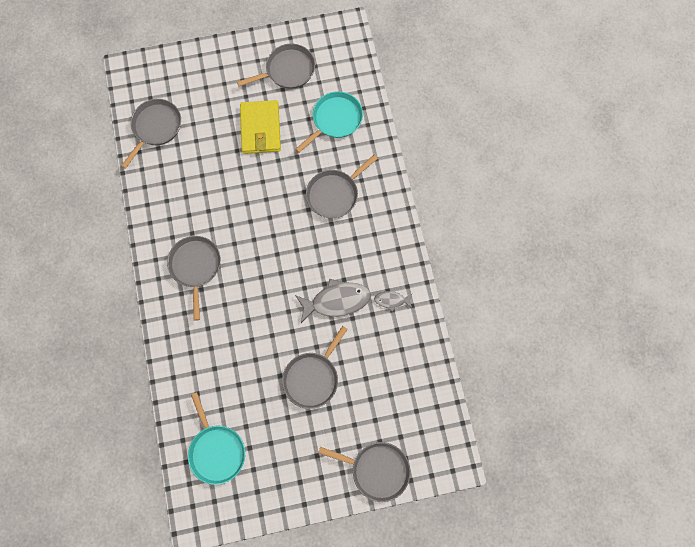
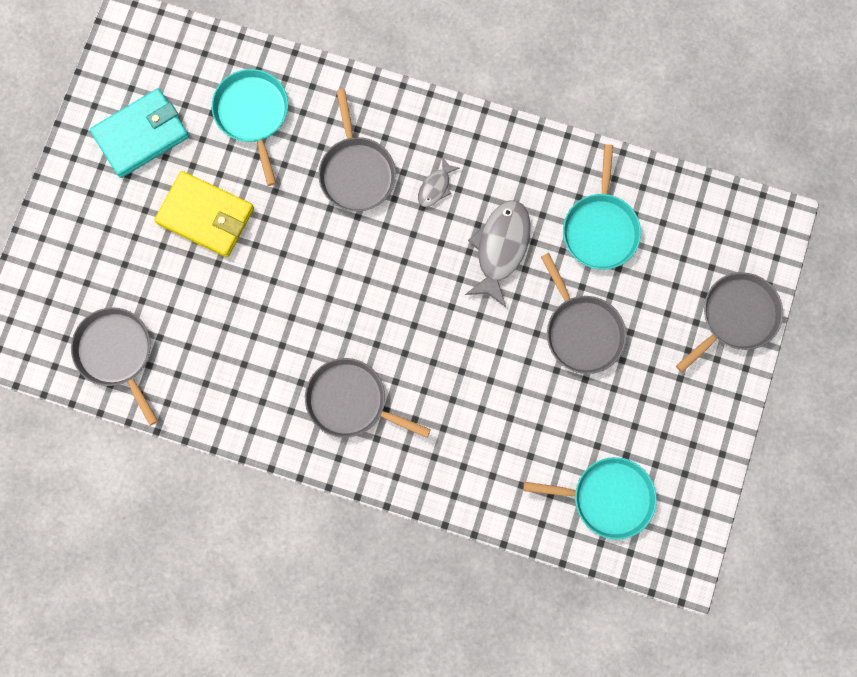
camera: 60 degrees left, 5 degrees up
grey pan [237,44,315,89] -> turquoise wallet [90,88,189,178]
grey fish [374,291,413,312] -> grey fish moved to [418,157,460,207]
none -> turquoise pan [563,144,641,269]

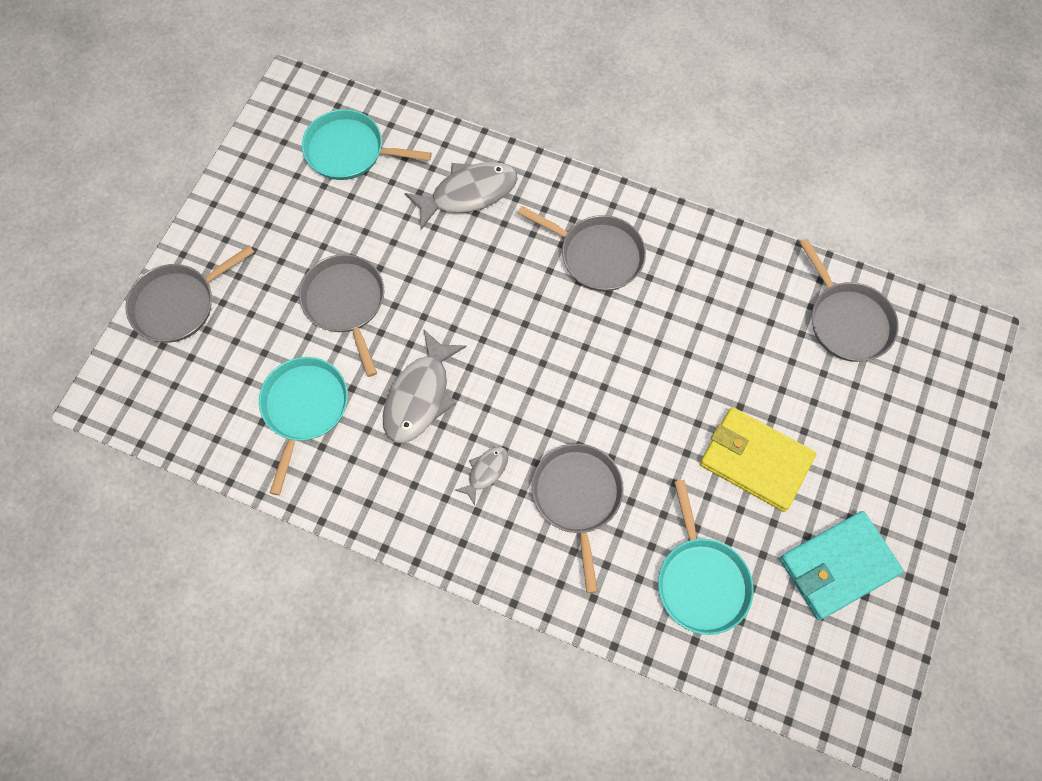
camera: 175 degrees left, 10 degrees down
none -> grey fish [405,162,518,230]

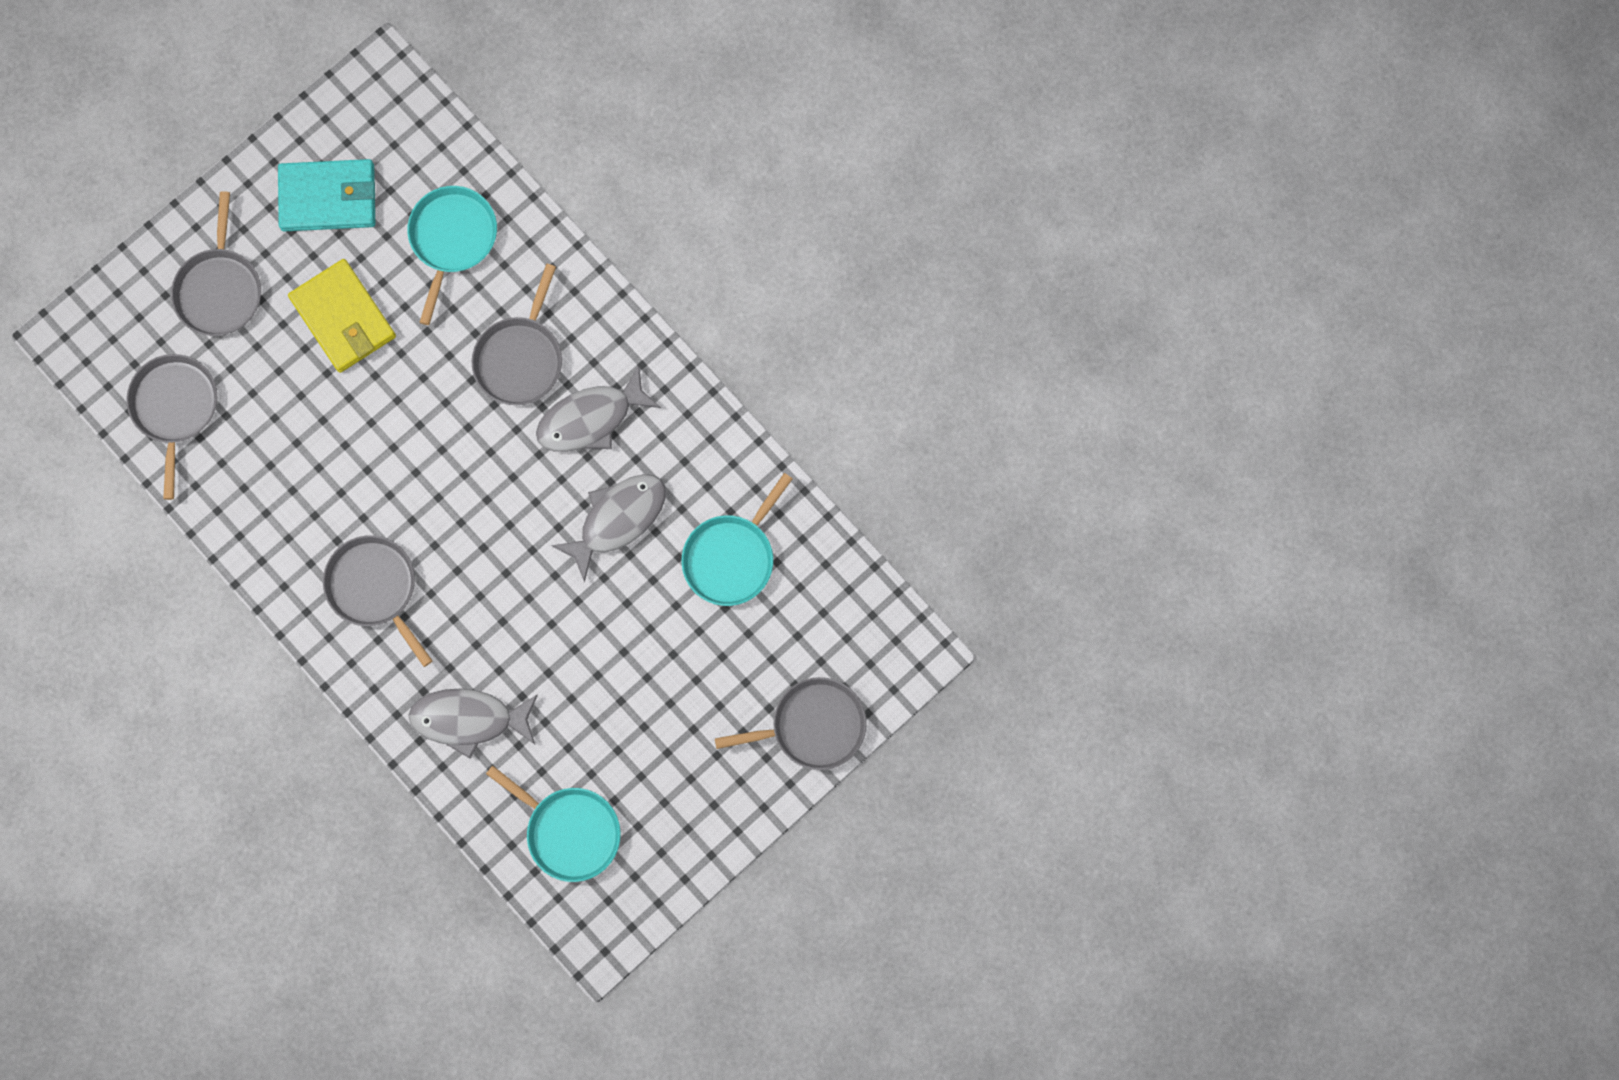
camera: 155 degrees left, 10 degrees up
grey pan [299,254,384,377] -> grey pan moved to [171,191,261,336]
grey fish [455,447,508,505] -> grey fish [536,365,661,452], size x1.94

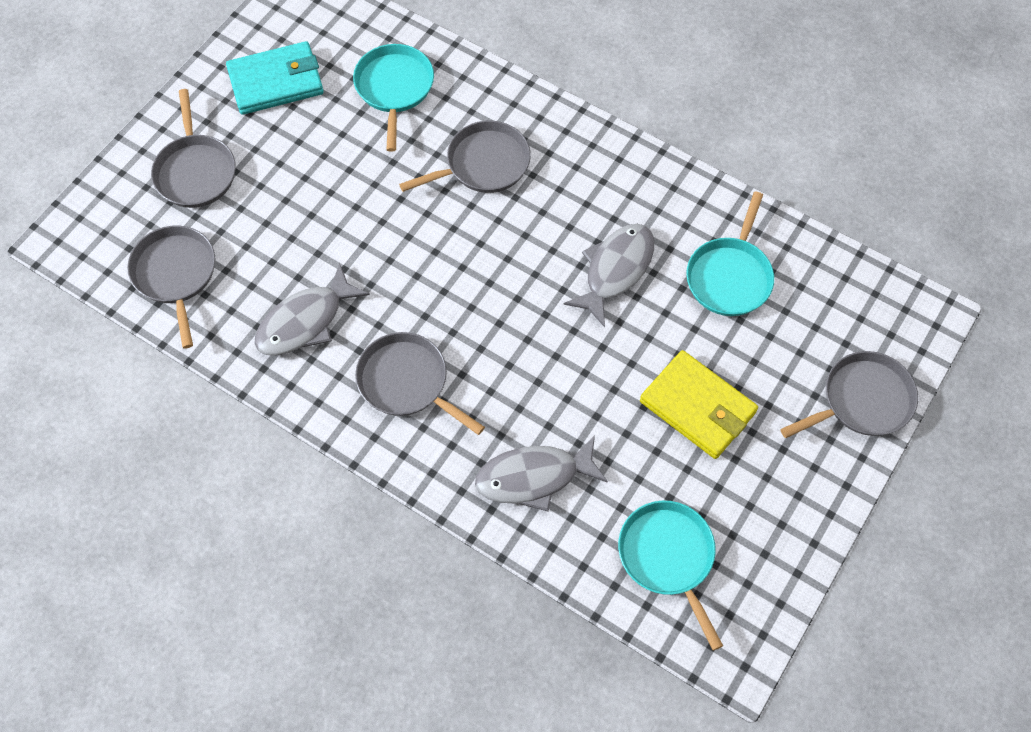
camera: 15 degrees left, 15 degrees down
yellow wallet [288,259,396,373] -> yellow wallet moved to [640,350,758,459]
grey pan [472,264,562,405] -> grey pan turned 120 degrees counterclockwise [399,121,531,193]
turquoise pan [486,765,621,882] -> turquoise pan turned 135 degrees counterclockwise [618,501,723,651]
grey fish [536,365,661,452] -> grey fish moved to [254,263,370,356]

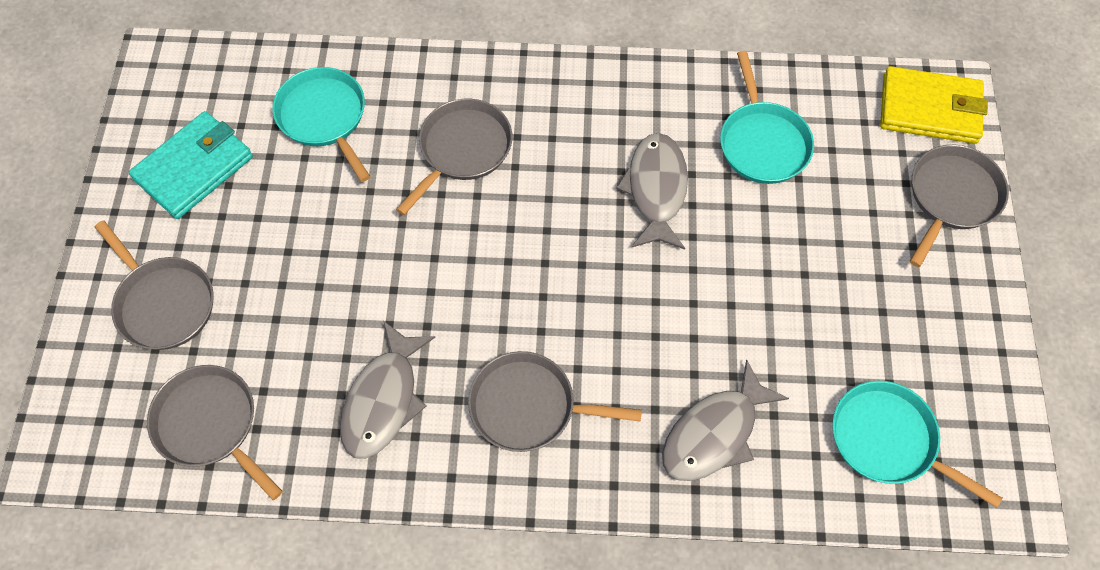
camera: 30 degrees left, 0 degrees up
yellow wallet [640,350,758,459] -> yellow wallet moved to [880,66,988,144]

